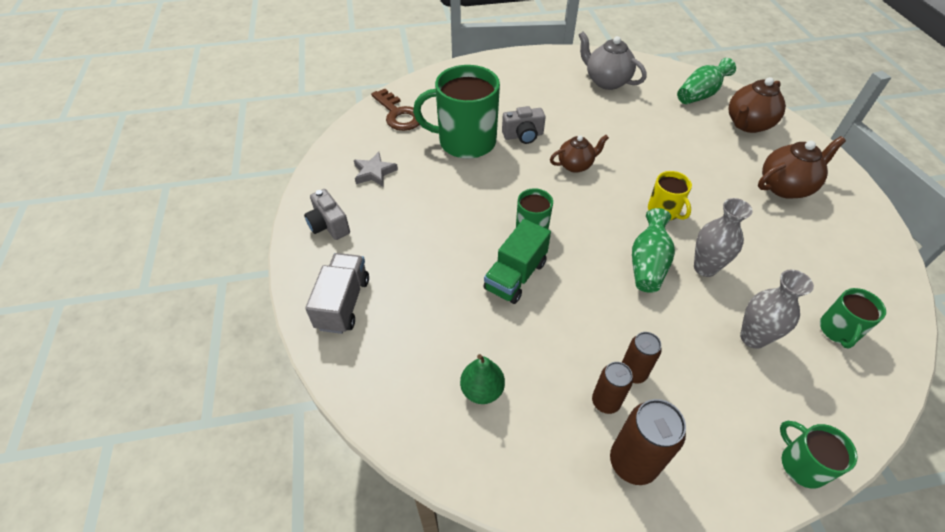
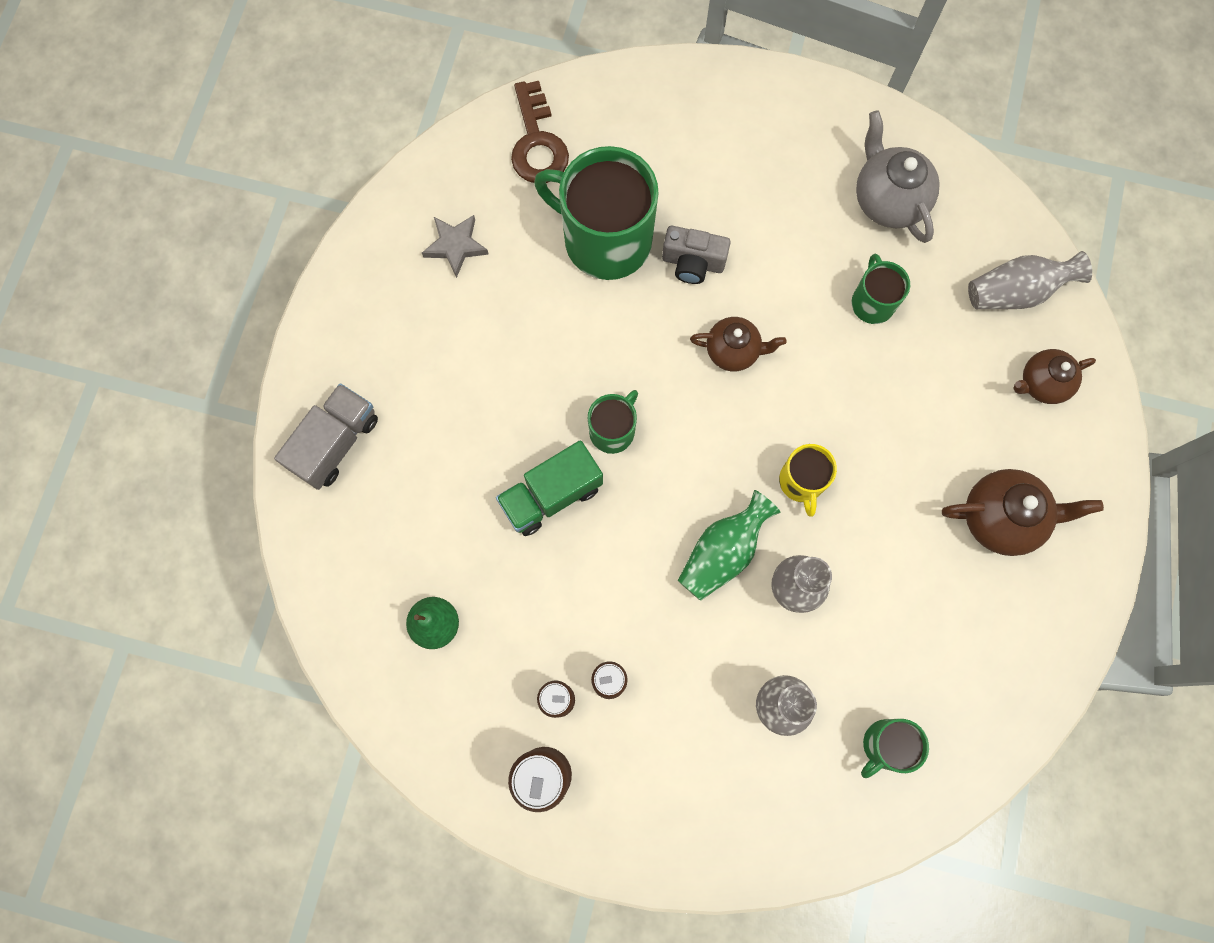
camera: 25 degrees right, 25 degrees up
grey camera [304,189,350,240] -> none
green vase [677,58,736,104] -> grey vase [968,251,1092,309]
brown teapot [729,77,786,133] -> brown teapot [1014,349,1096,404], size x0.66
green mug [780,421,858,489] -> green mug moved to [851,254,910,324]

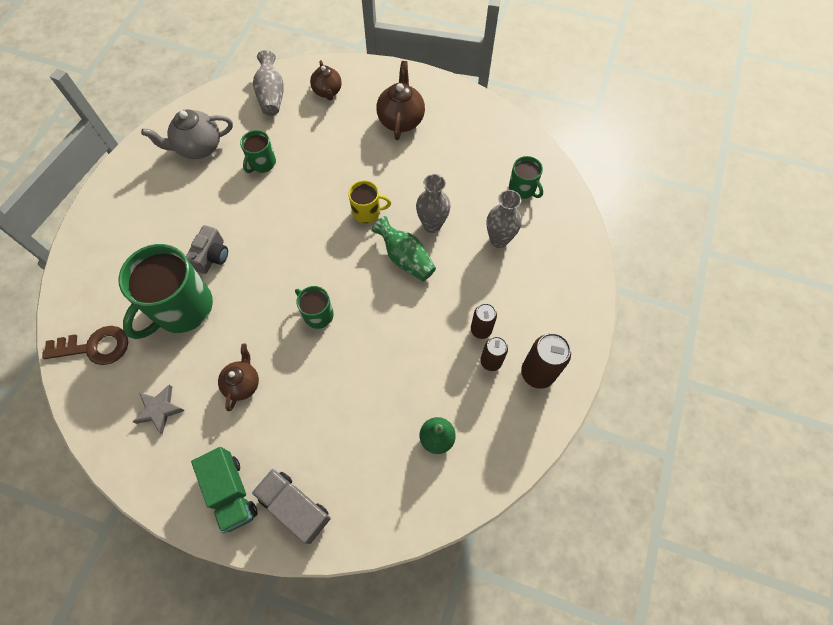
camera: 85 degrees left, 10 degrees down
green truck [496,440,603,536] -> green truck moved to [191,447,258,533]
brown teapot [690,317,787,371] -> brown teapot moved to [218,343,259,411]
green mug [851,254,910,324] -> green mug turned 60 degrees counterclockwise [240,130,276,173]

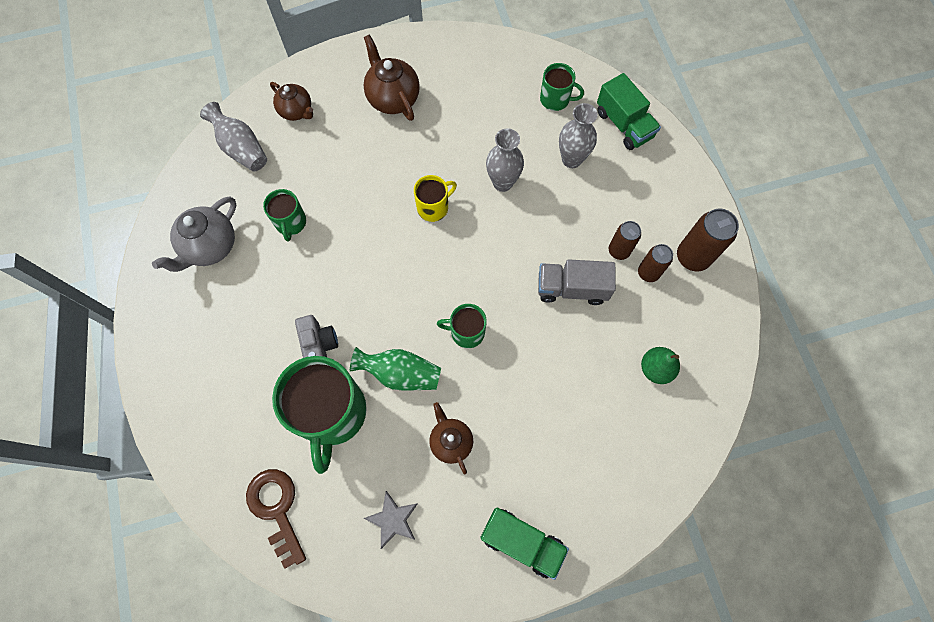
camera: 35 degrees left, 5 degrees up
brown key [42,326,128,365] -> brown key turned 75 degrees counterclockwise [246,469,306,569]
grey truck [252,469,331,544] -> grey truck moved to [538,259,616,305]
green vase [371,216,436,281] -> green vase moved to [350,347,441,390]
none -> green truck [597,73,661,150]

